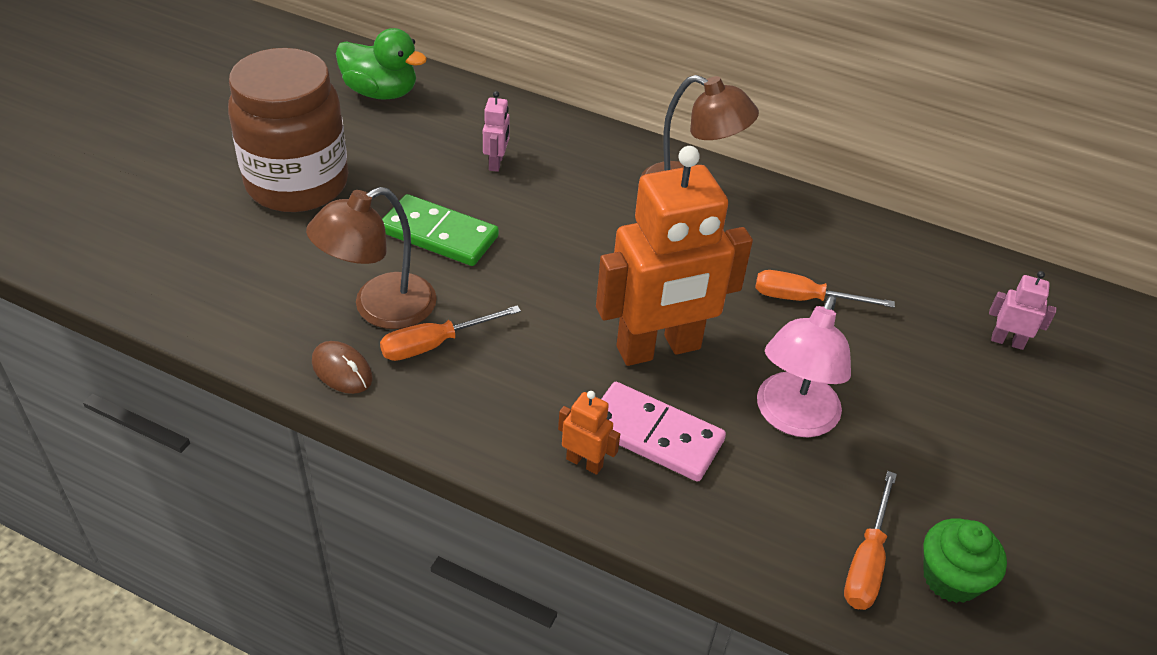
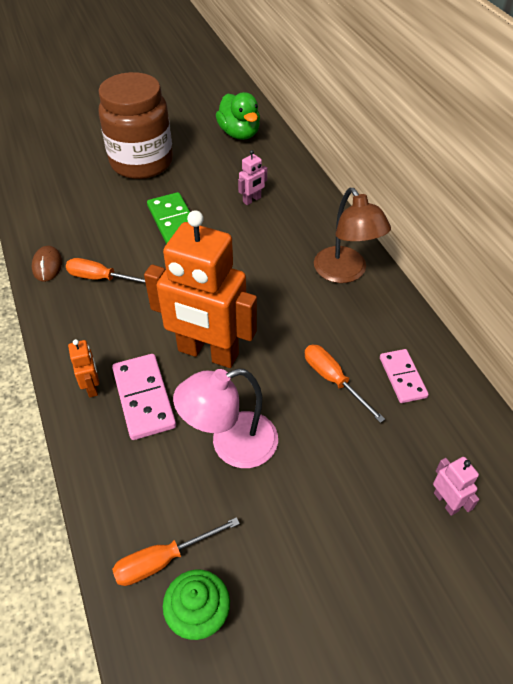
camera: 45 degrees right, 5 degrees up
brown lamp [306,187,437,329] -> none
none -> pink domino [380,349,429,403]

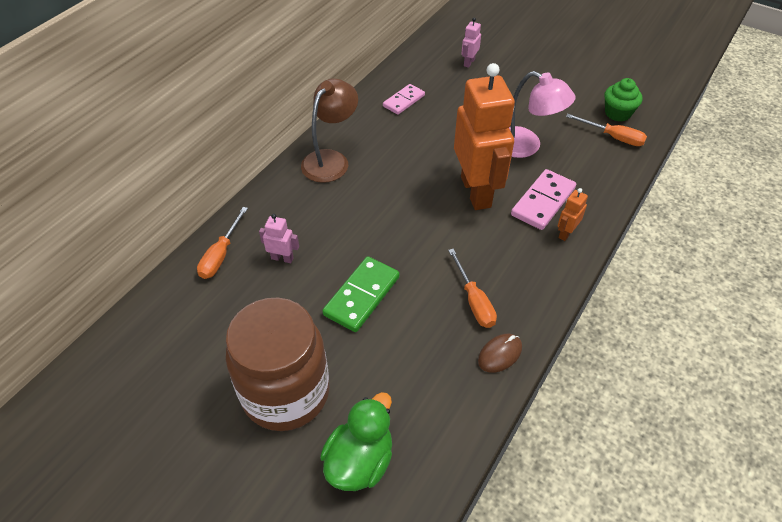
camera: 125 degrees left, 0 degrees up
green duck [216,92,260,140] -> green duck moved to [320,392,392,491]
orange screwdriver [305,345,385,423] -> orange screwdriver moved to [197,207,248,279]

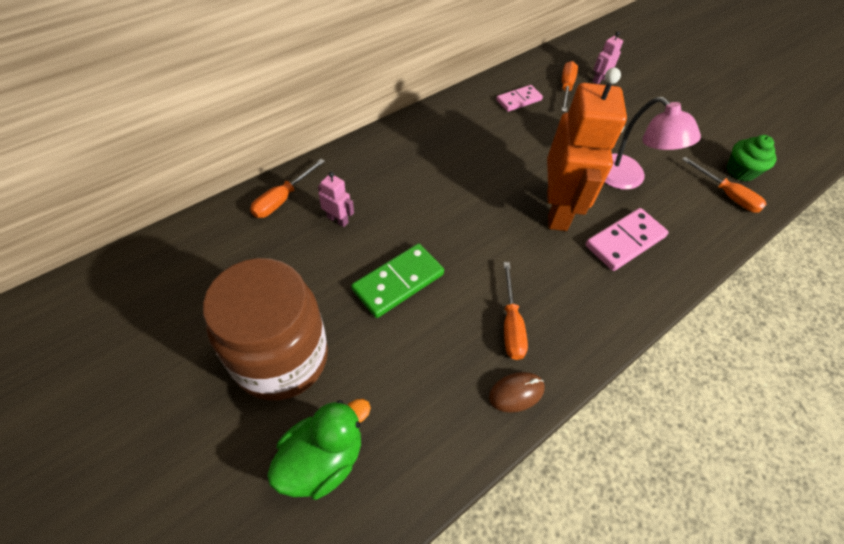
camera: 15 degrees right, 5 degrees up
brown lamp [301,79,358,183] -> none
orange robot [558,188,588,241] -> none
none -> orange screwdriver [562,61,578,112]

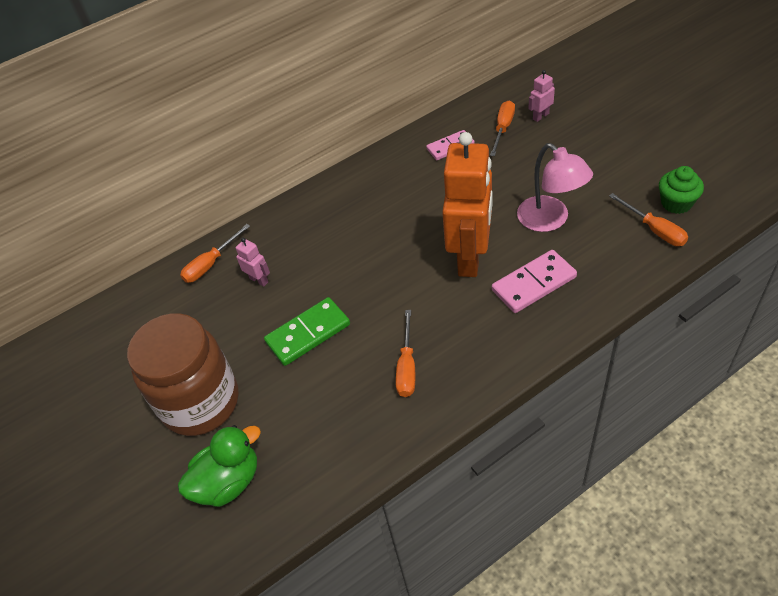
camera: 15 degrees right, 5 degrees down
brown mouse [489,372,545,413] -> none

